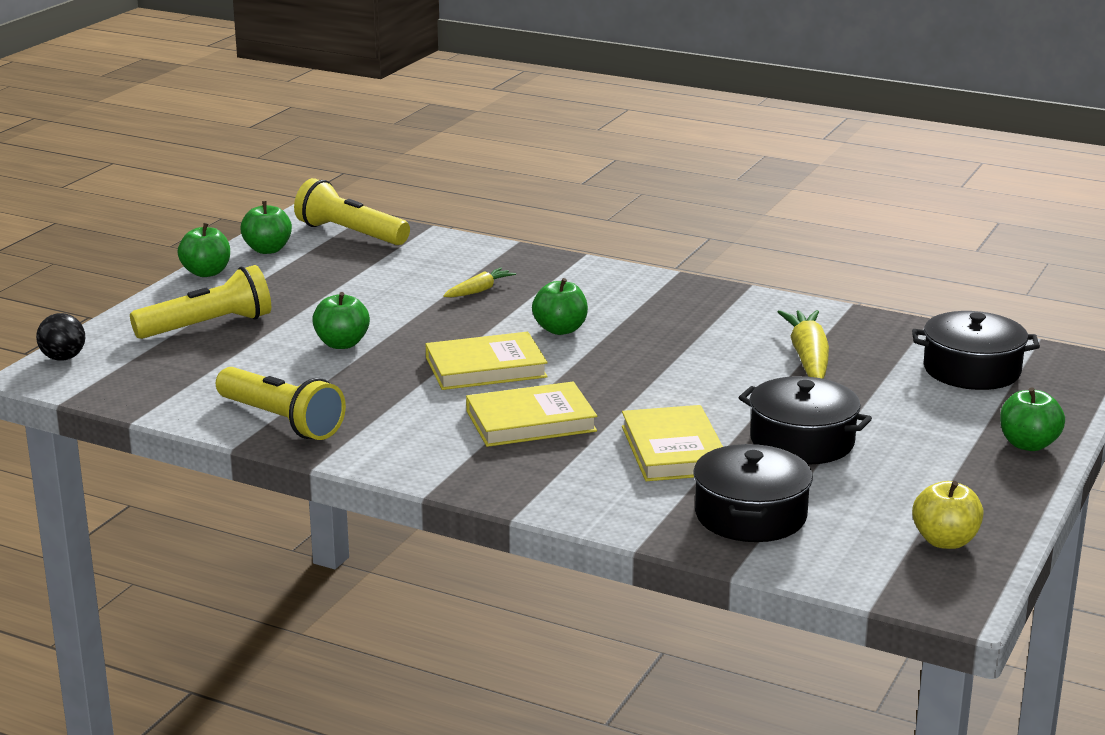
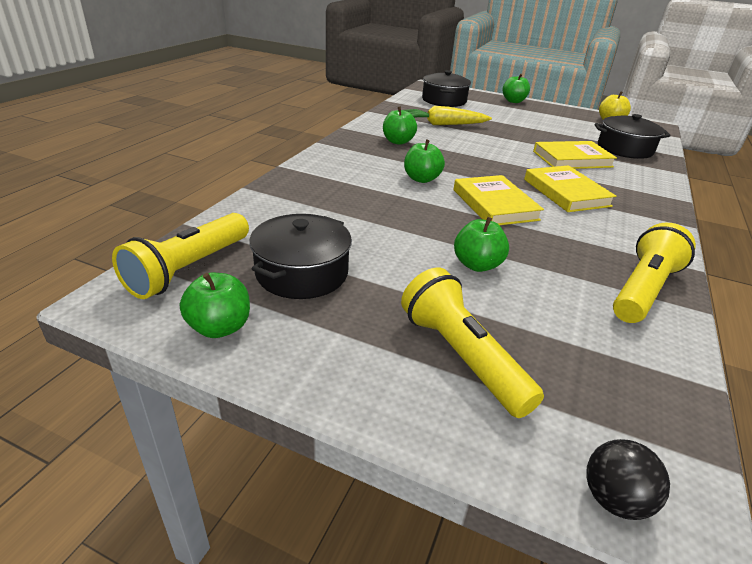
camera: 95 degrees left, 10 degrees up
green apple [178,223,230,277] -> green apple moved to [383,106,417,145]
yellow carrot [443,268,516,297] -> none
black pot [738,376,872,464] -> black pot moved to [249,214,352,299]

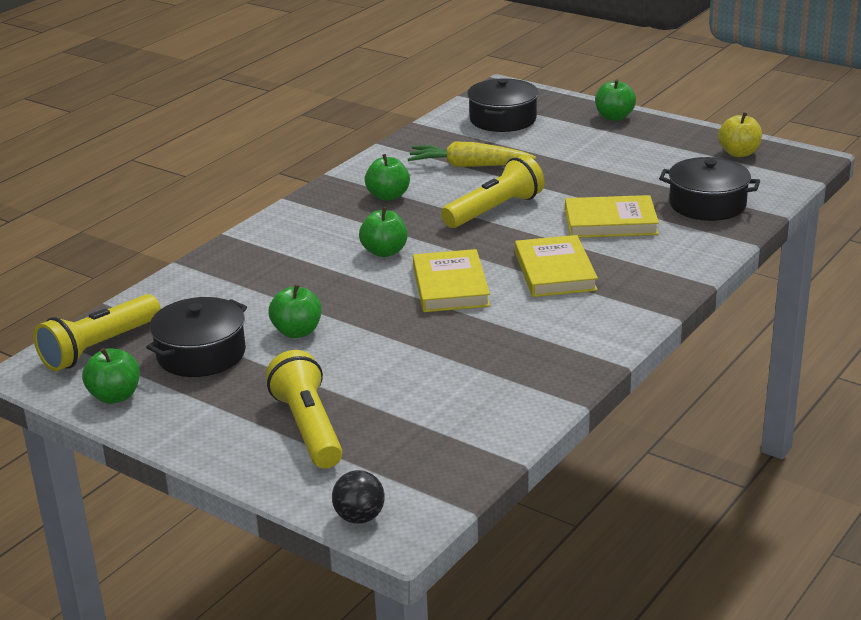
camera: 15 degrees right, 5 degrees down
green apple [454,217,509,272] -> green apple moved to [269,284,322,338]
yellow flashlight [613,223,696,323] -> yellow flashlight moved to [441,155,544,228]

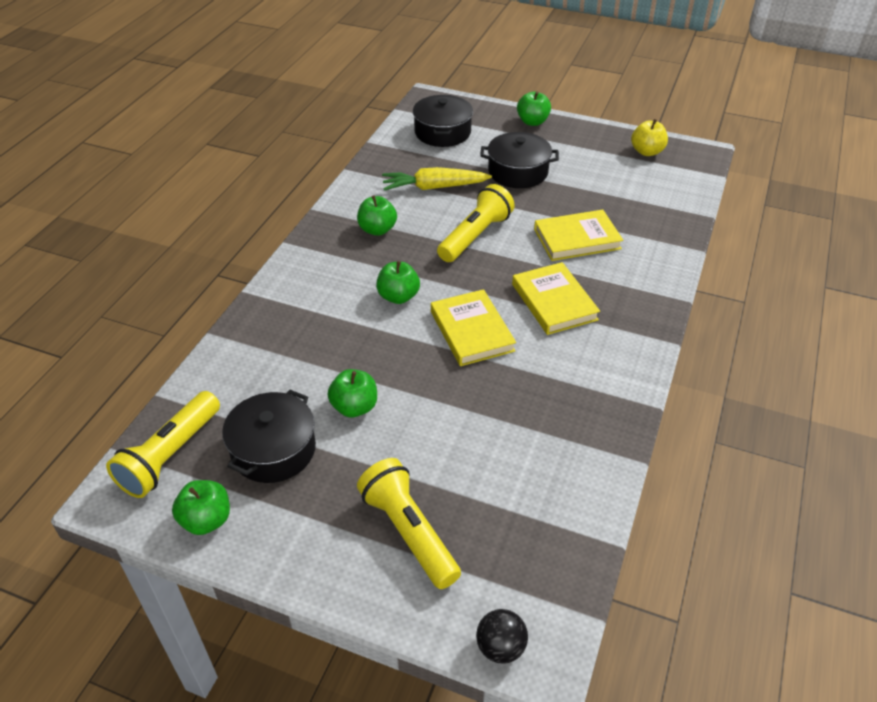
camera: 15 degrees left, 15 degrees up
black pot [659,157,760,221] -> black pot moved to [480,132,559,188]

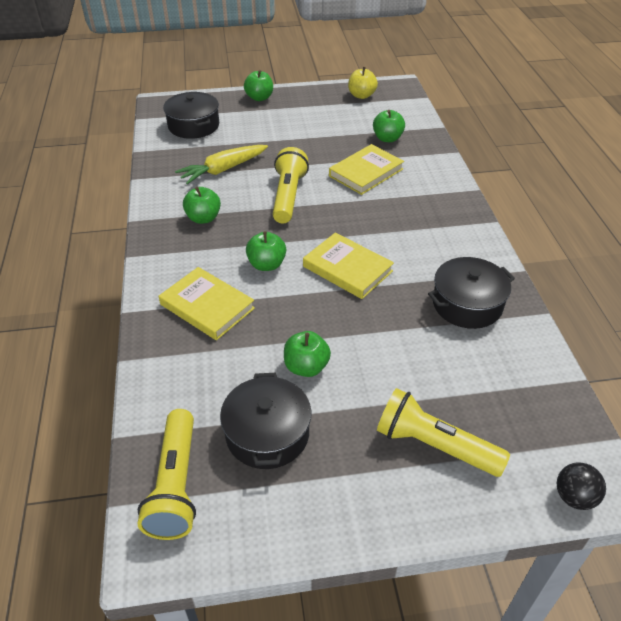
camera: 30 degrees left, 0 degrees up
green apple [172,480,230,535] -> green apple moved to [373,110,405,142]
black pot [480,132,559,188] -> black pot moved to [428,257,515,329]
yellow book [512,262,600,335] -> yellow book moved to [159,267,255,340]

